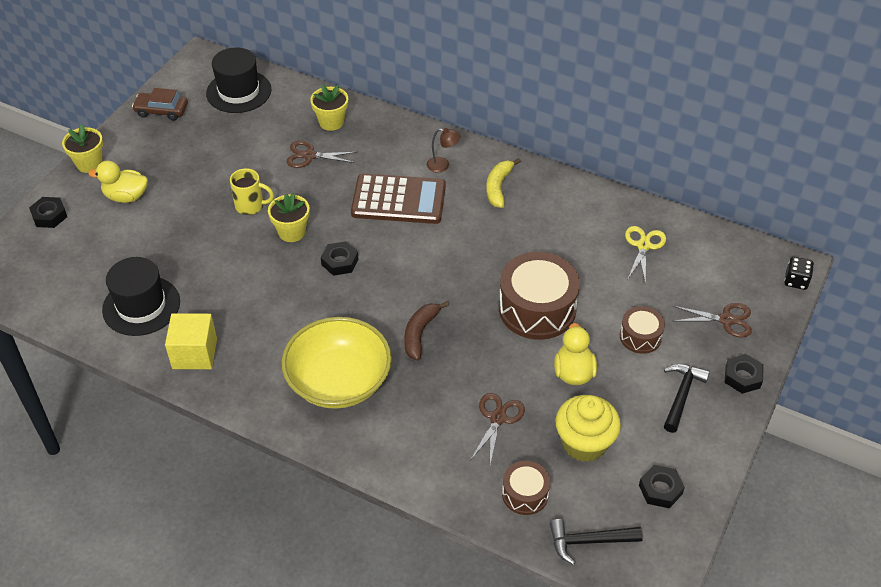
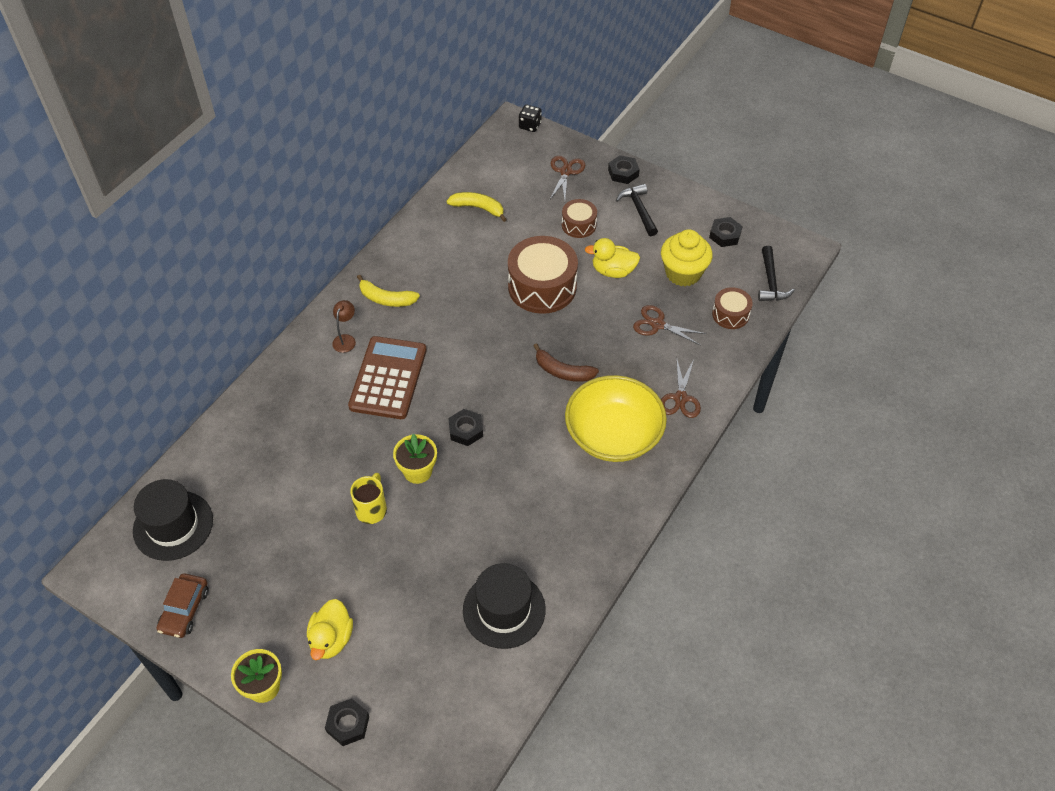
camera: 85 degrees left, 5 degrees up
yellow cube [165,313,217,369] -> none
brown scissors [287,141,357,168] -> brown scissors moved to [661,359,701,418]
yellow flower pot [310,84,348,131] -> none
yellow scissors [625,226,666,284] -> yellow banana [446,192,507,222]
black hammer [664,364,710,433] -> black hammer turned 45 degrees clockwise [616,184,658,236]

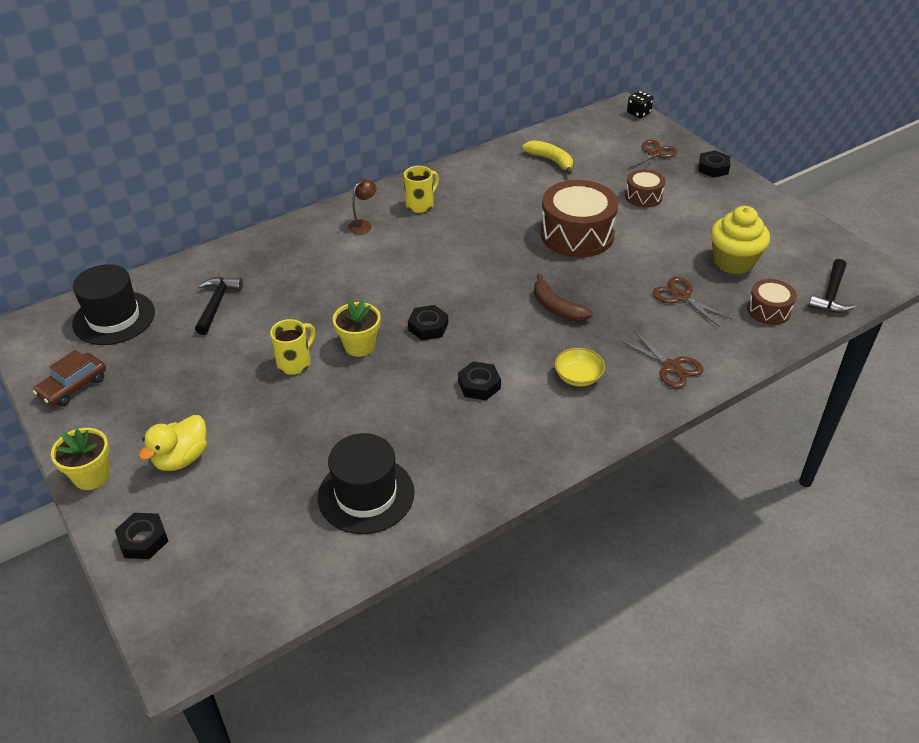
camera: 25 degrees right, 10 degrees down
brown calculator [348,336,427,419] -> none
yellow banana [357,275,420,307] -> yellow mug [404,166,439,213]
yellow bowl [565,375,667,462] -> yellow bowl [554,348,605,386], size x0.44
yellow duck [585,238,640,278] -> none
black hammer [616,184,658,236] -> black hammer moved to [195,277,243,335]
brown scissors [661,359,701,418] -> brown scissors turned 75 degrees counterclockwise [621,331,704,388]
black nut [709,217,743,247] -> black nut moved to [458,361,501,400]

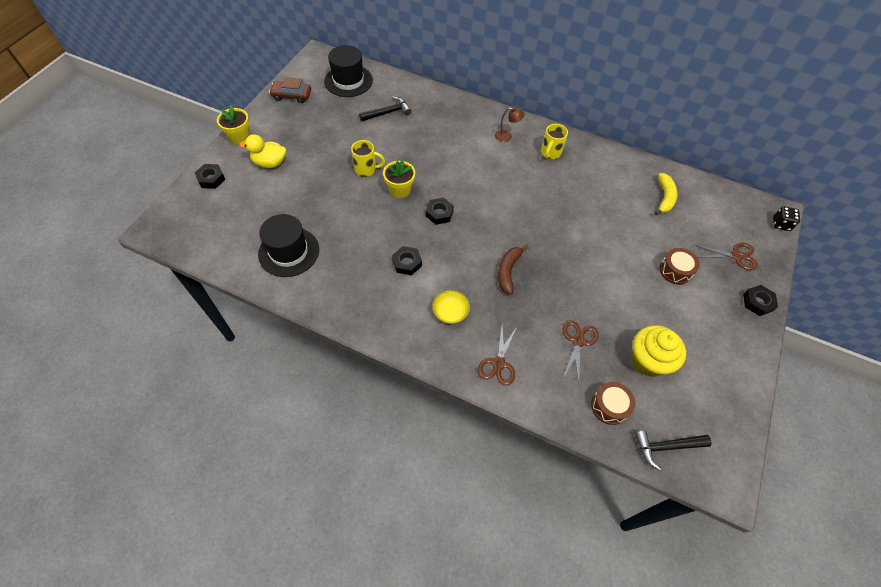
camera: 55 degrees right, 15 degrees up
yellow mug [404,166,439,213] -> yellow mug turned 105 degrees clockwise [541,124,568,159]
brown drum [540,180,619,257] -> none

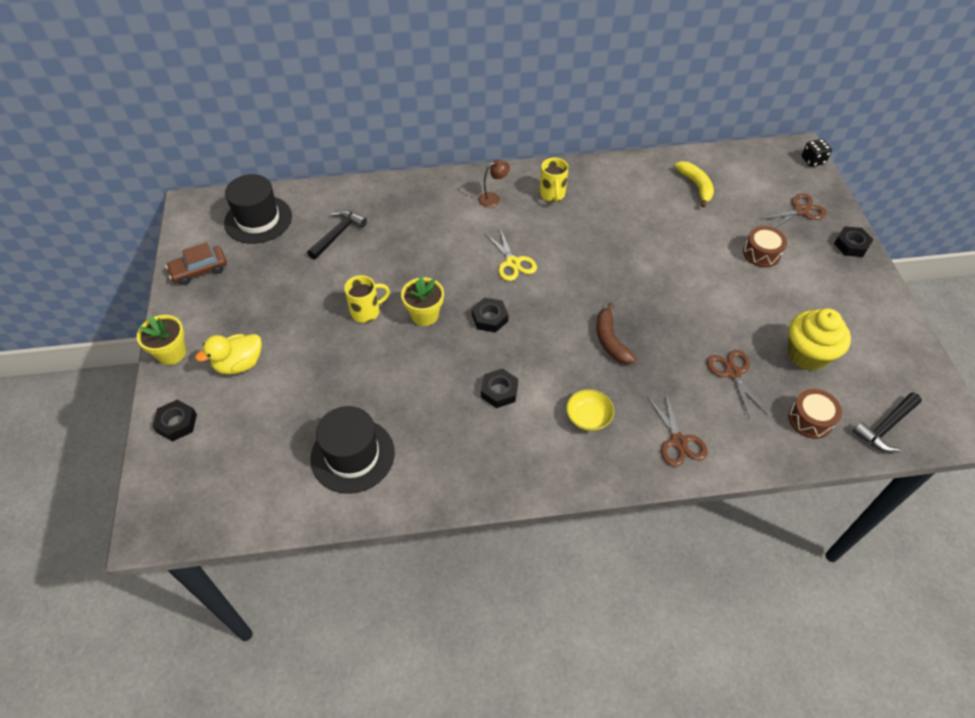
camera: 30 degrees left, 5 degrees down
none -> yellow scissors [485,228,537,281]

